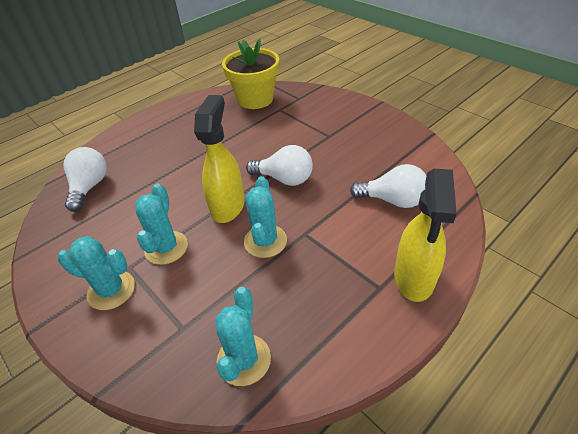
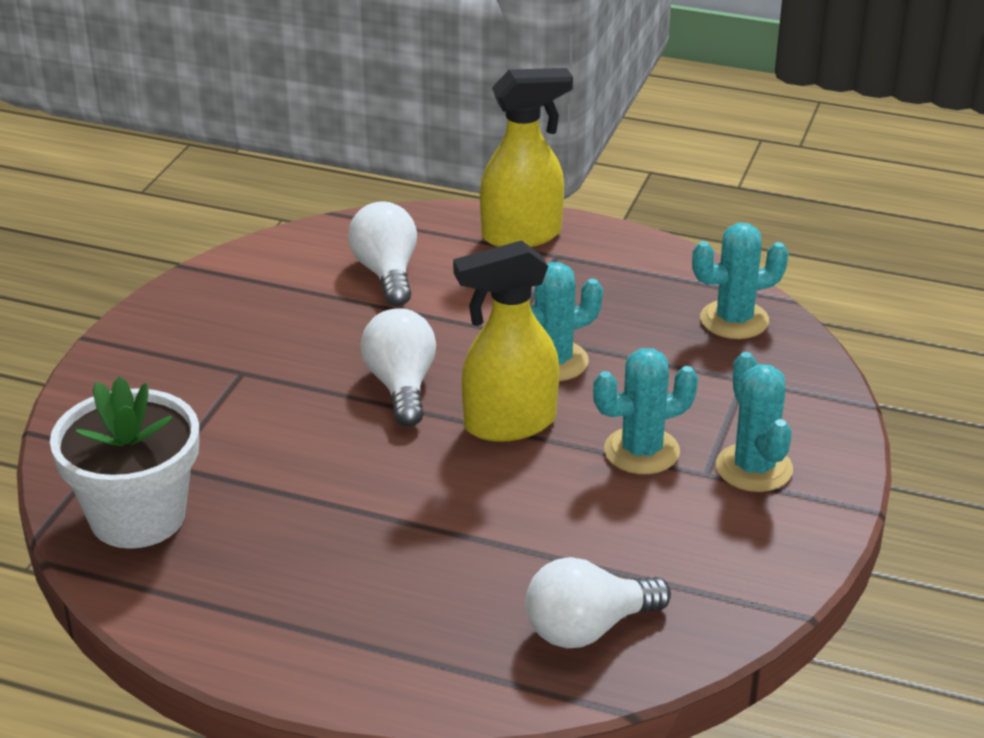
camera: 120 degrees left, 10 degrees down
yellow flower pot [222,39,279,109] -> white flower pot [50,376,199,549]

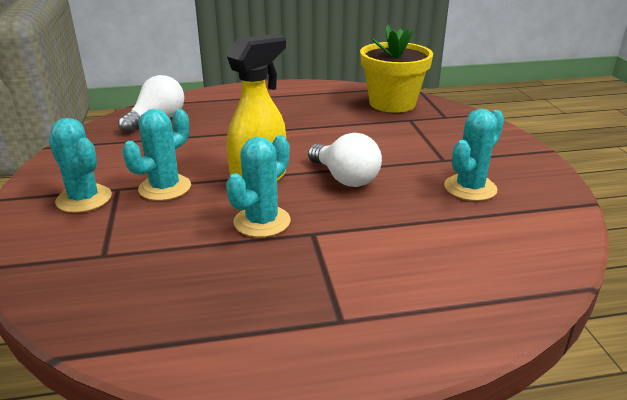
camera: 150 degrees right, 5 degrees down
white flower pot [50,376,199,549] -> yellow flower pot [360,24,433,113]
white light bulb [348,201,417,306] -> none
yellow spray bottle [480,68,573,247] -> none
turquoise cactus [692,223,789,339] -> turquoise cactus moved to [444,109,504,201]

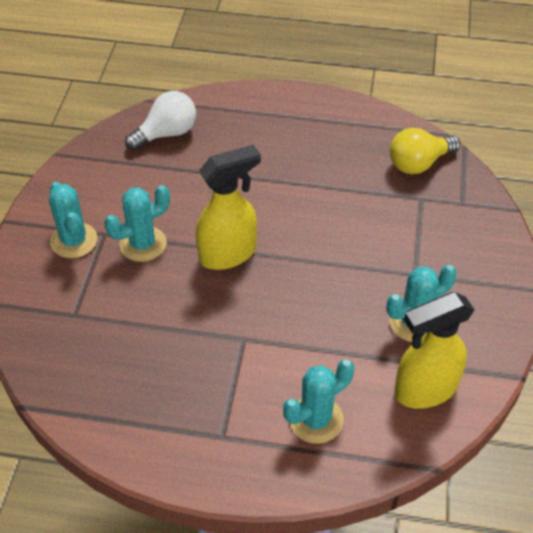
camera: 20 degrees right, 20 degrees up
turquoise cactus [226,135,290,237] -> turquoise cactus moved to [283,359,354,444]
white light bulb [308,133,382,187] -> none
yellow flower pot [360,24,433,113] -> yellow light bulb [390,128,460,174]
none -> yellow spray bottle [394,292,475,409]

